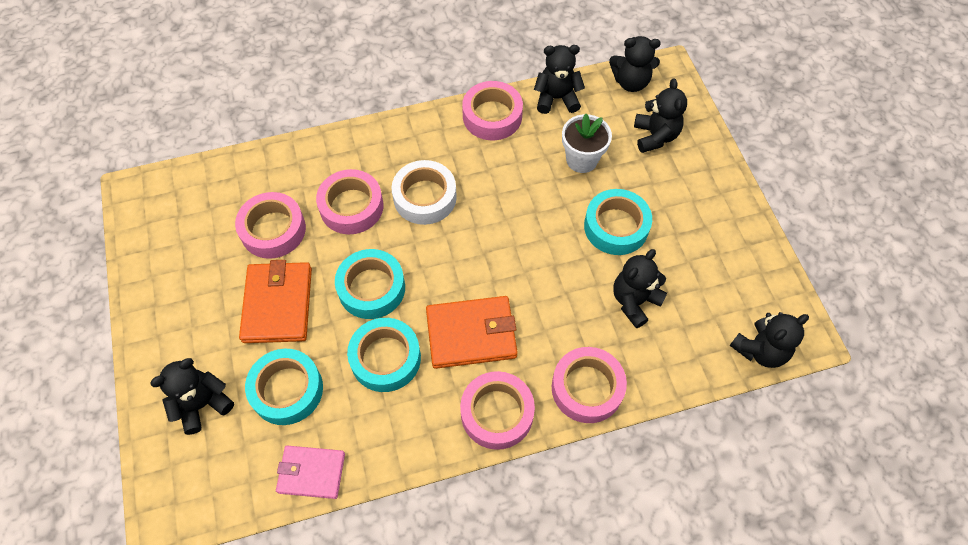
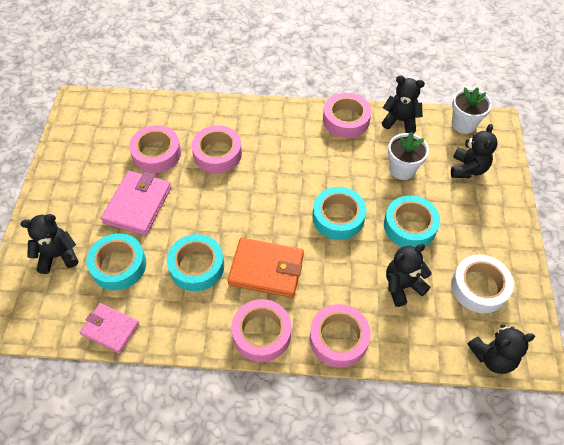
camera: 20 degrees right, 5 degrees down
orange wallet [239,260,312,343] -> pink wallet [101,171,172,236]
turquoise tape [335,249,405,319] -> turquoise tape moved to [312,187,366,240]
white tape [391,160,457,225] -> white tape moved to [451,255,514,313]
black teddy bear [609,36,661,92] -> white flower pot [452,87,492,134]

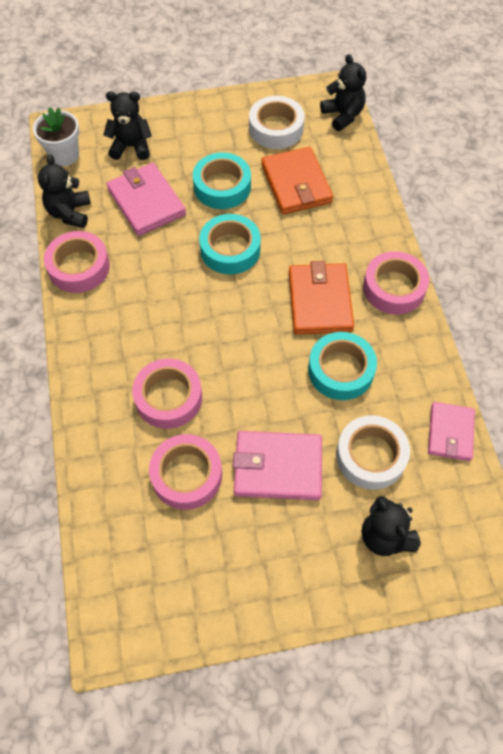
camera: 105 degrees left, 5 degrees up
turquoise tape [86,233,146,290] -> white tape [336,415,410,490]
pink tape [310,304,371,367] -> none
black teddy bear [386,244,432,307] -> orange wallet [261,147,333,215]
white flower pot [388,132,429,180] -> pink wallet [106,163,186,236]

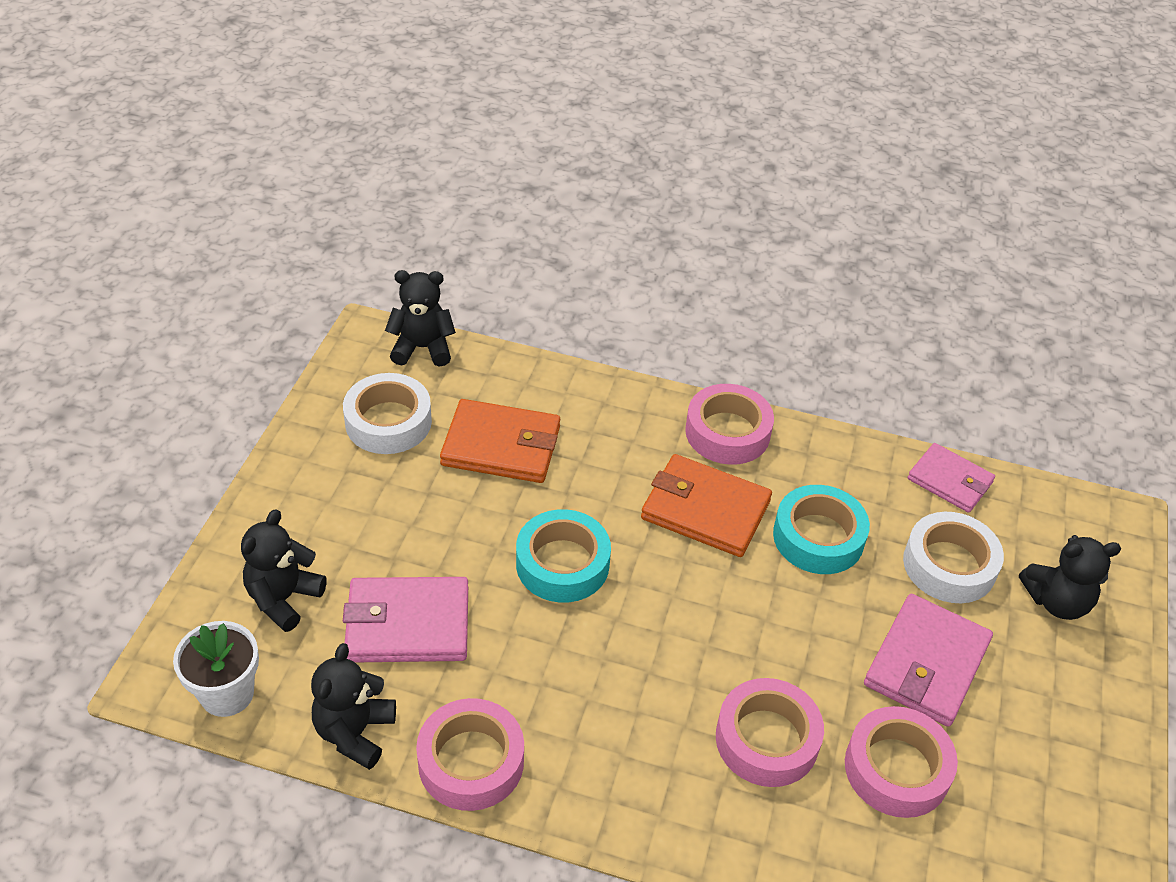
camera: 65 degrees left, 15 degrees down
black teddy bear [38,154,91,228] -> black teddy bear turned 75 degrees clockwise [311,643,396,770]
turquoise tape [193,153,251,209] -> none

